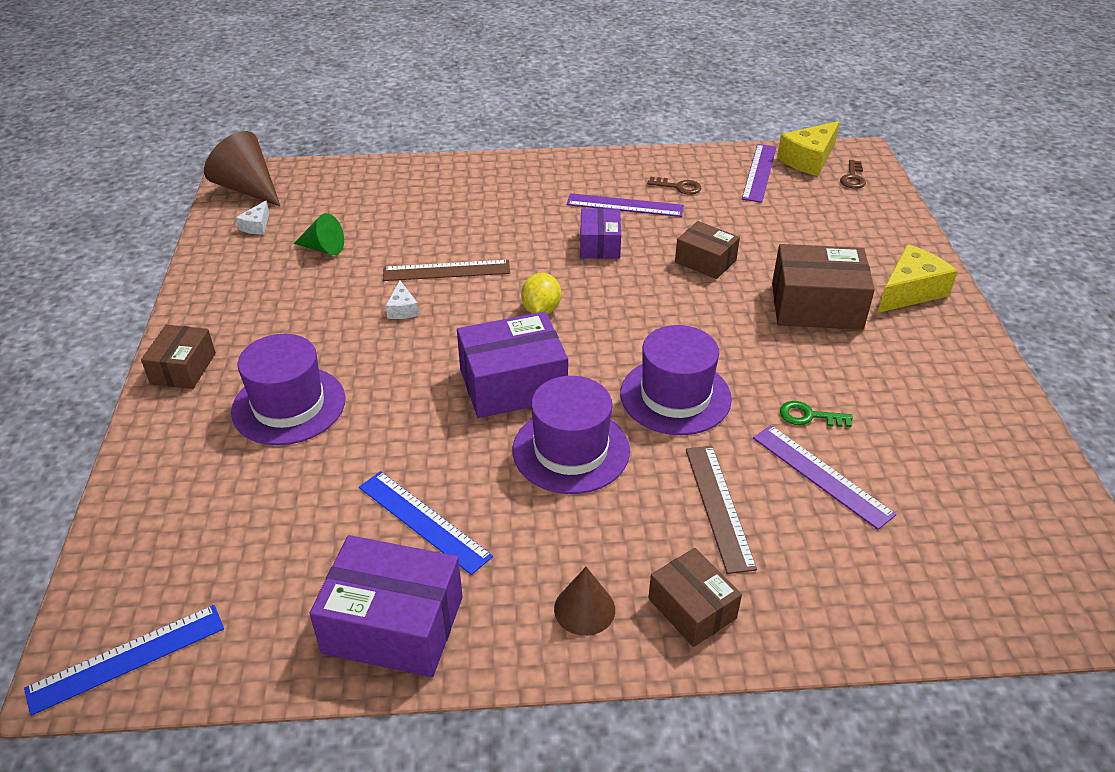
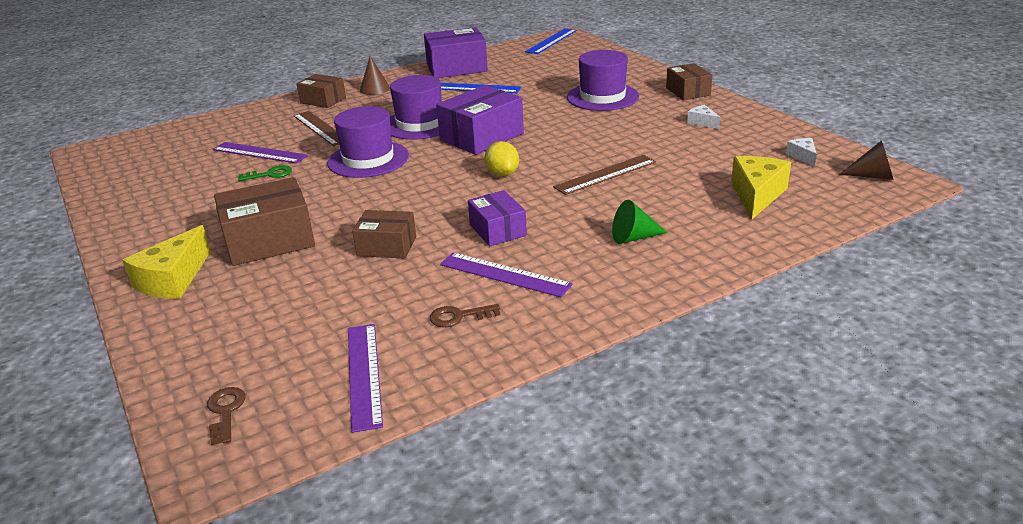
camera: 155 degrees right, 10 degrees down
brown cone [204,131,281,207] -> brown cone [839,140,893,180], size x0.60
green cone [293,213,344,255] -> green cone moved to [612,200,668,244]
white cheese [386,281,419,319] -> white cheese moved to [687,105,720,129]
purple ruler [567,193,684,217] -> purple ruler turned 45 degrees clockwise [440,252,573,298]
yellow cheese [777,121,840,176] -> yellow cheese moved to [731,156,791,219]

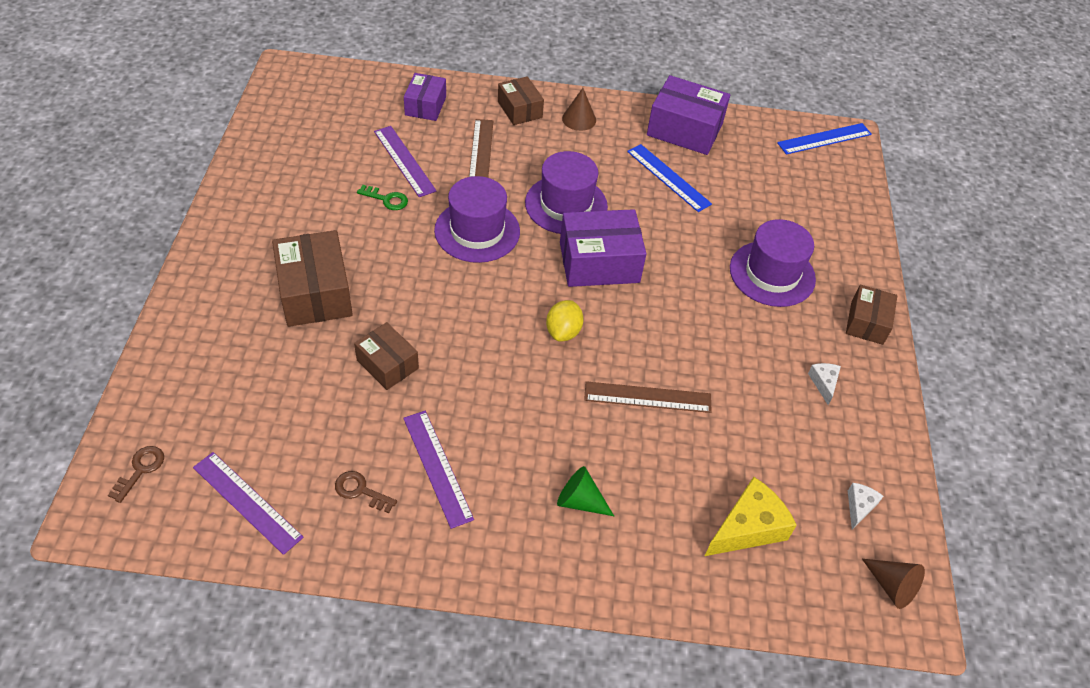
camera: 30 degrees right, 20 degrees up
yellow cheese [123,225,211,299] -> none
brown box [214,177,315,266] -> brown box turned 60 degrees clockwise [272,230,353,327]
purple ruler [348,324,383,433] -> purple ruler turned 75 degrees counterclockwise [193,452,304,555]
purple box [468,190,527,246] -> purple box moved to [404,73,446,121]

